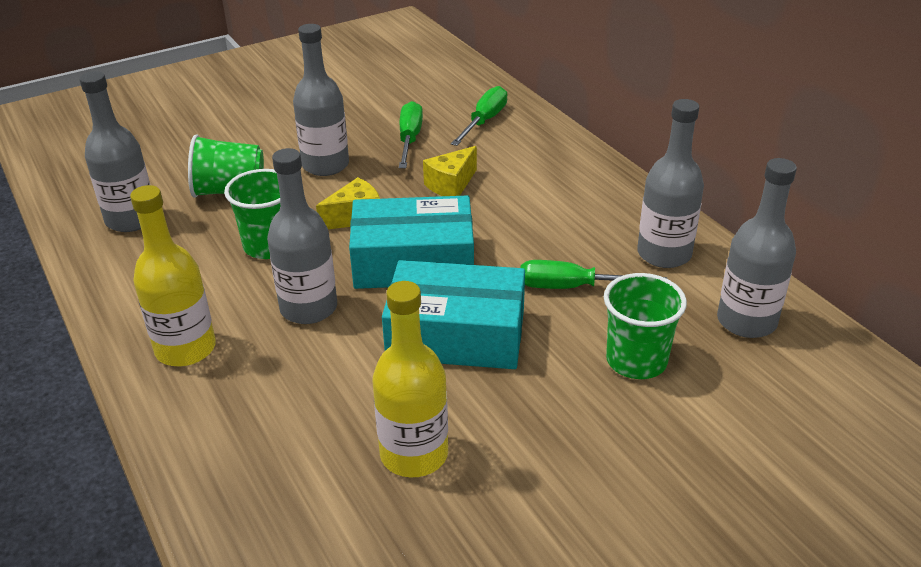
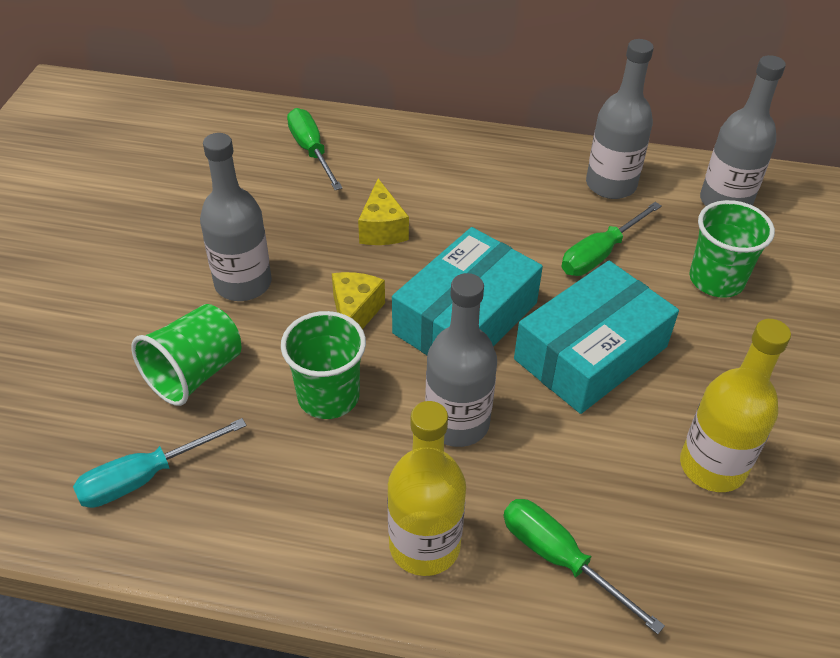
camera: 50 degrees left, 10 degrees up
grey bottle [79,71,150,232] -> turquoise screwdriver [73,418,247,508]
green screwdriver [399,101,423,168] -> green screwdriver moved to [503,499,665,634]

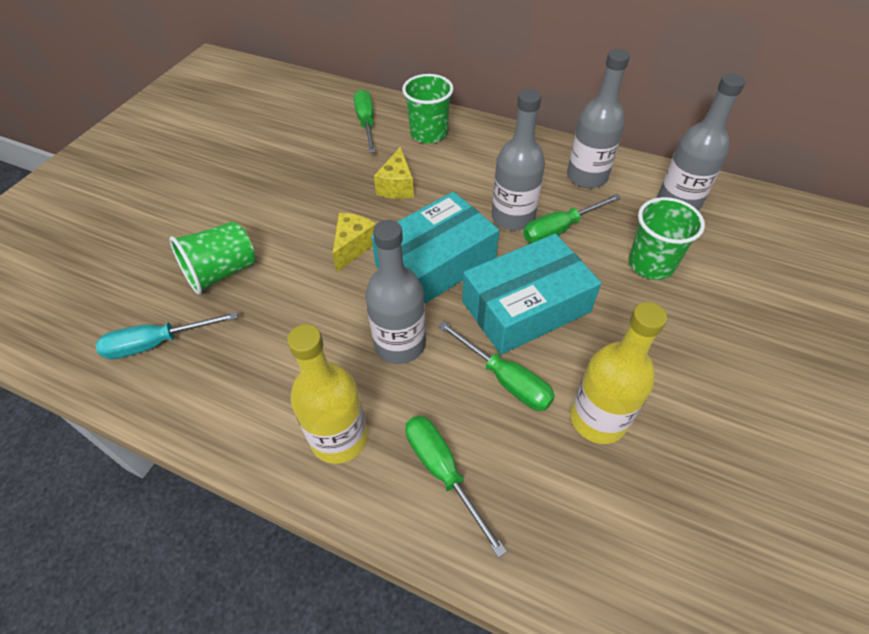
camera: 15 degrees right, 5 degrees up
grey bottle [200,133,272,301] -> grey bottle moved to [492,89,545,230]
green cup [281,311,366,419] -> green cup moved to [402,74,454,144]
none -> green screwdriver [438,321,555,411]

